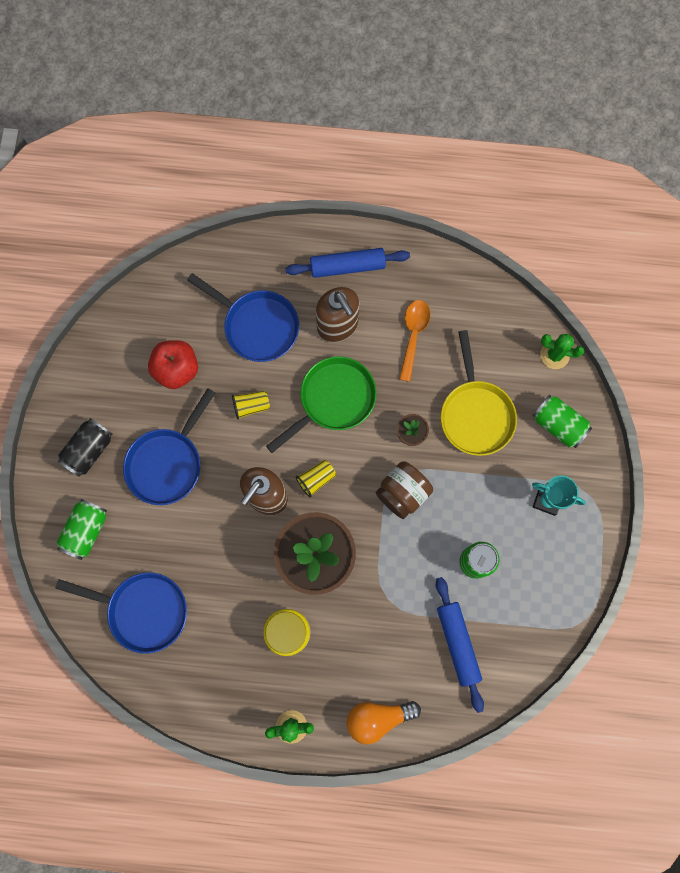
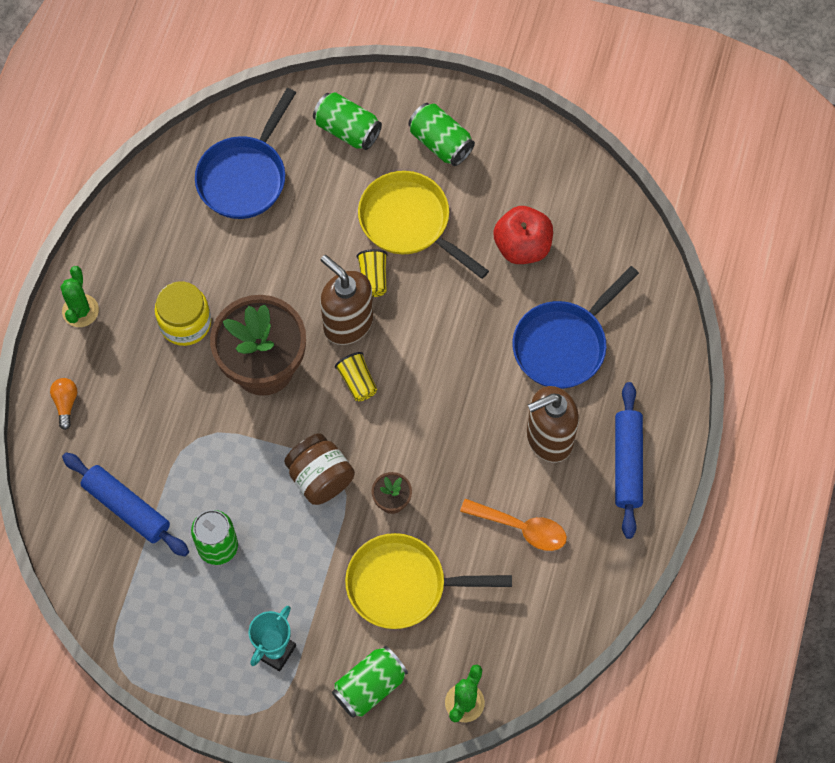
camera: 100 degrees right, 10 degrees down
black can [58,418,113,477] -> green can [408,103,475,166]
blue pan [123,388,215,505] -> yellow pan [358,171,489,279]
yellow cup [232,391,270,419] -> yellow cup moved to [357,249,387,297]
green pan [266,356,377,453] -> none
orange light bulb [346,701,421,744] -> orange light bulb [50,378,77,430], size x0.58
blue rolling pin [436,577,484,713] -> blue rolling pin turned 45 degrees clockwise [62,452,189,556]

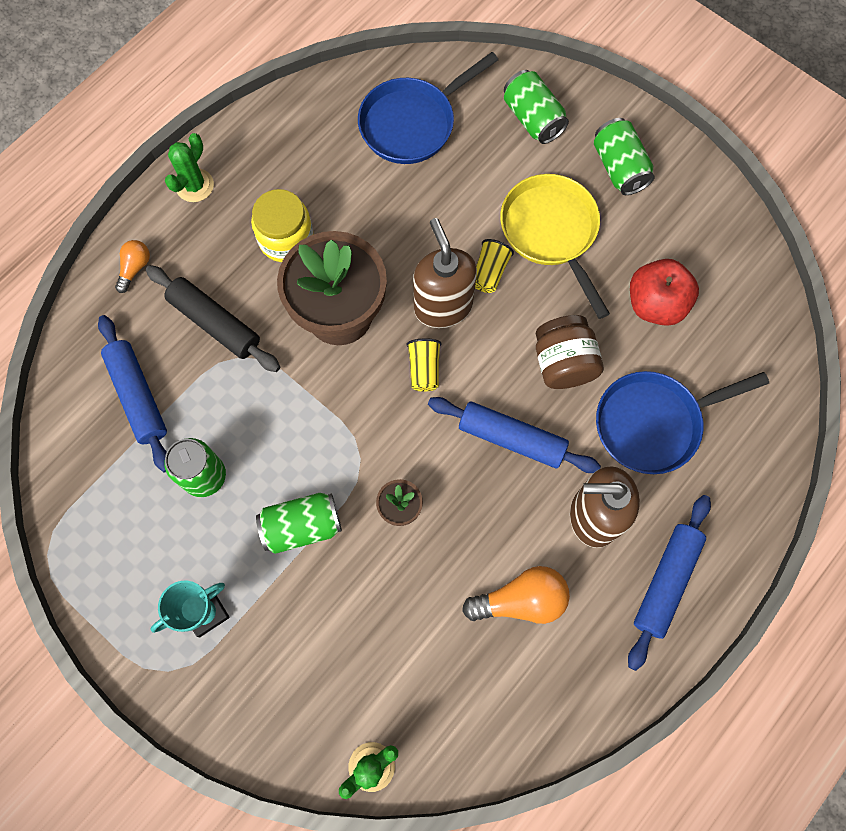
camera: 25 degrees right, 5 degrees up
brown jar [284,433,355,505] -> brown jar moved to [536,315,604,389]
green can [332,646,408,718] -> green can moved to [256,493,342,554]
yellow pan [345,533,512,629] -> none
orange spoon [460,499,567,551] -> orange light bulb [462,566,570,624]
none -> black rolling pin [146,265,280,372]
none -> blue rolling pin [428,397,601,473]

